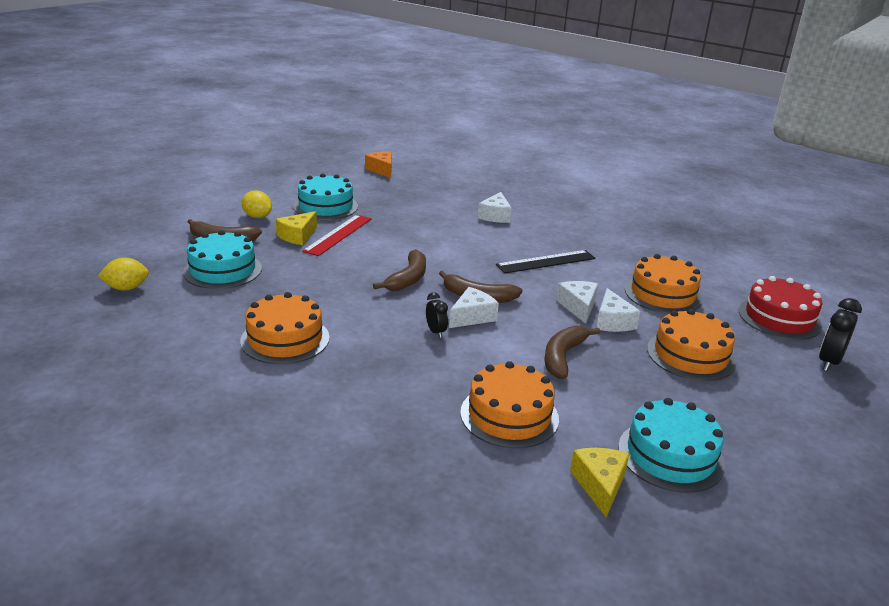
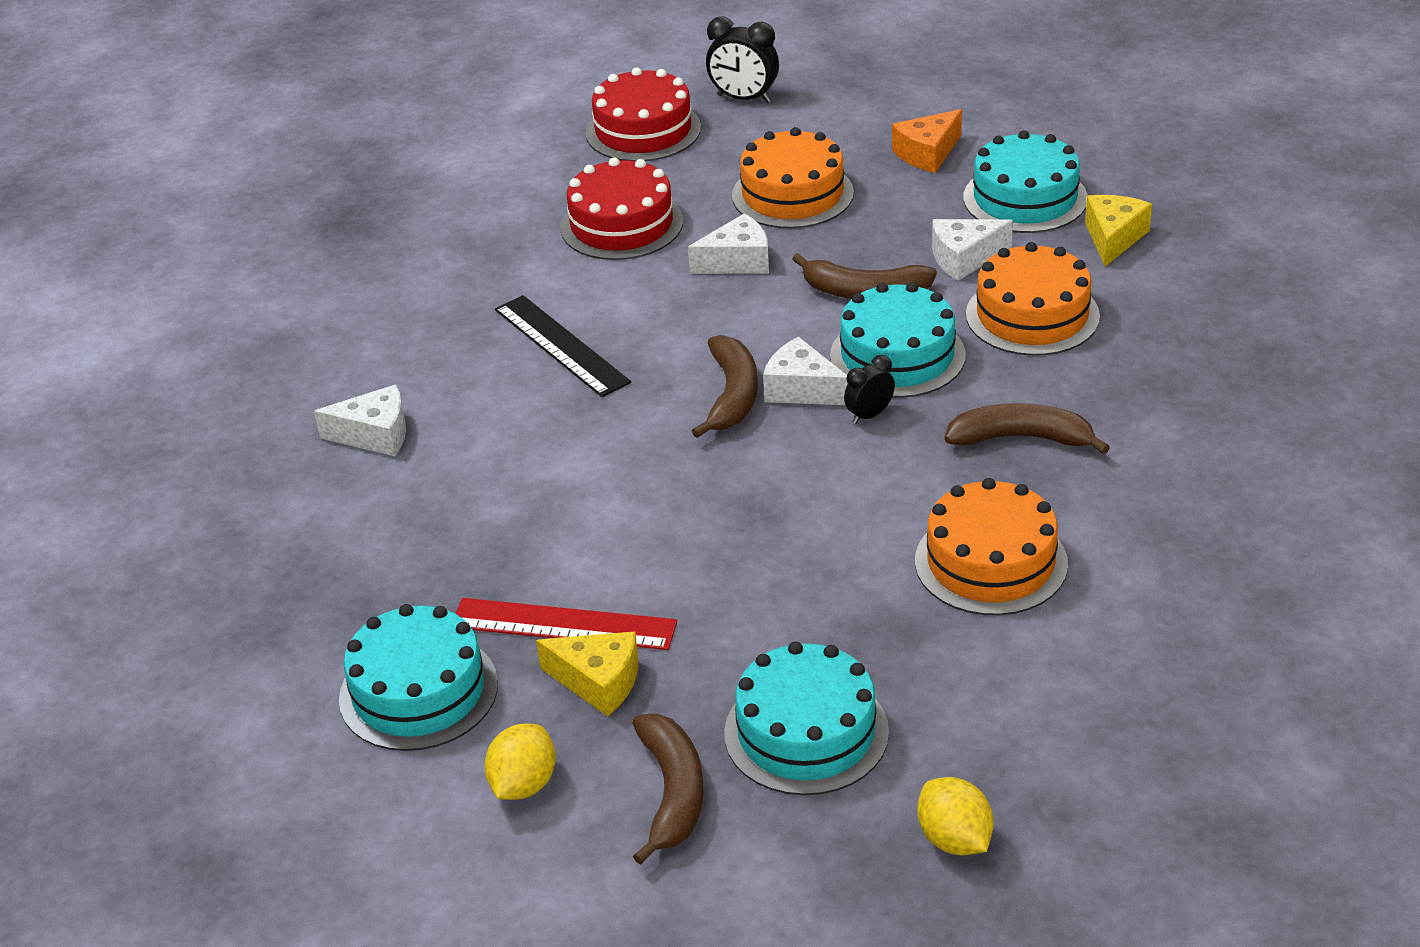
camera: 100 degrees left, 10 degrees up
orange cheese [365,151,392,178] -> orange cheese moved to [892,109,962,173]
brown banana [373,249,426,291] -> brown banana moved to [945,403,1110,454]
white cheese [556,281,598,324] -> white cheese moved to [932,219,1013,281]
yellow cheese [570,448,629,517] -> yellow cheese turned 120 degrees clockwise [1085,195,1152,267]
orange cake [625,254,702,314] -> red cake [560,157,683,260]
none -> turquoise cake [830,282,966,398]

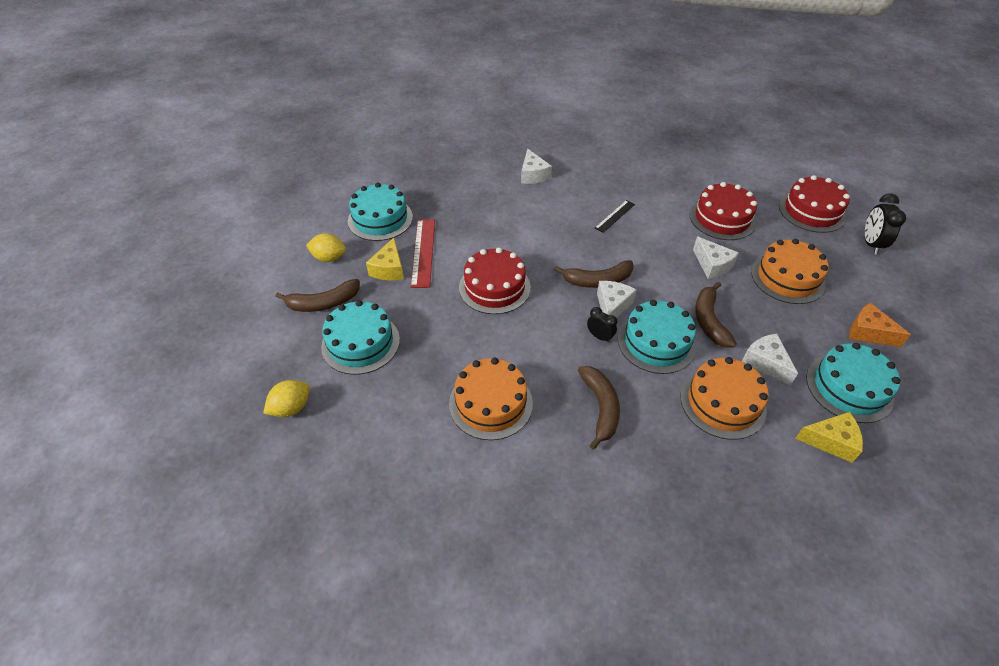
camera: 75 degrees right, 10 degrees up
black ruler [495,295,631,397] -> black ruler [595,200,635,233], size x0.61
none -> red cake [459,248,531,314]

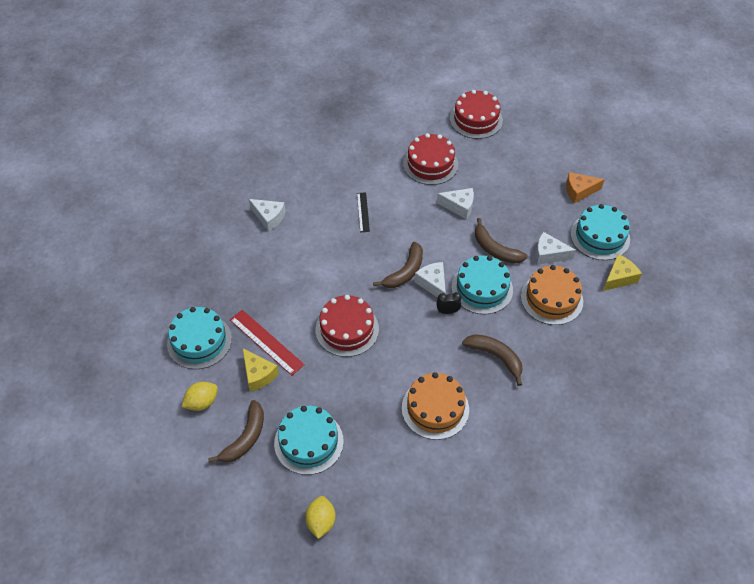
camera: 45 degrees left, 5 degrees up
orange cake [751,239,828,304] -> none
black clock [865,193,906,255] -> none

